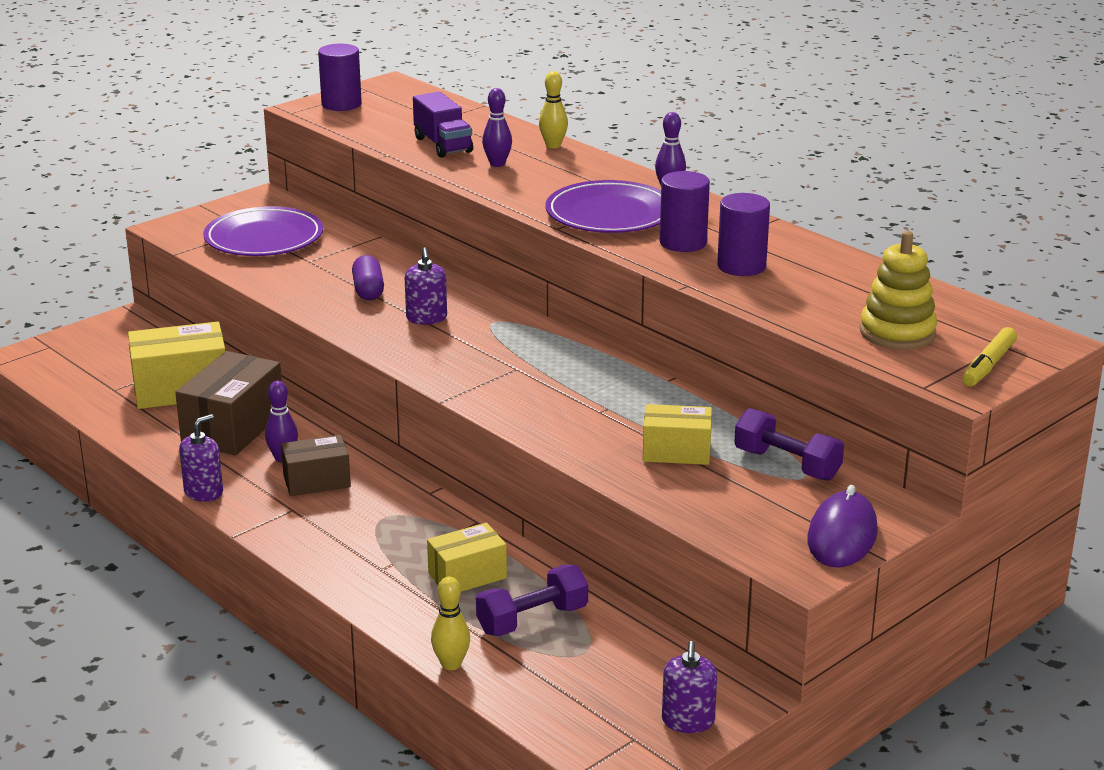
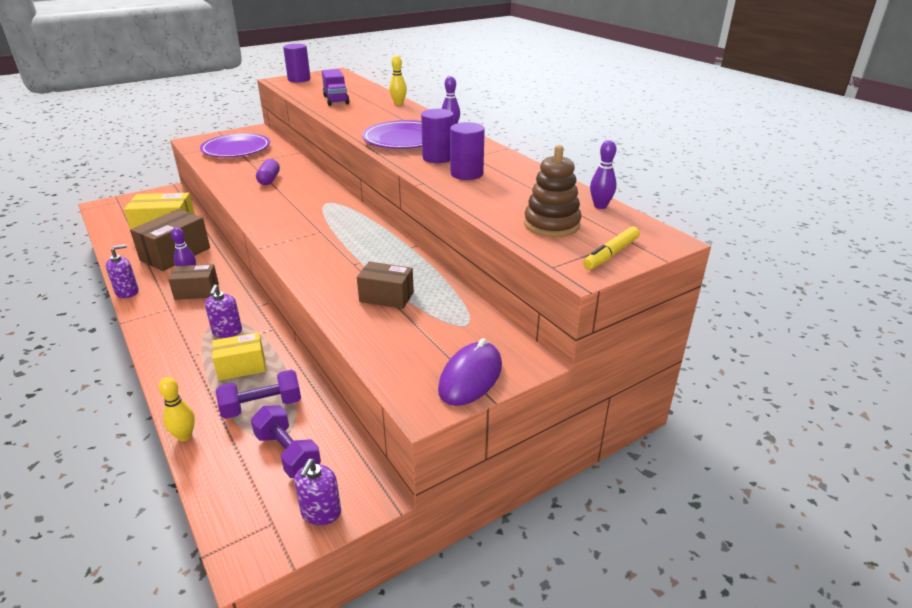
camera: 10 degrees right, 5 degrees up
purple soap dispenser [405,247,447,325] -> purple soap dispenser moved to [205,285,242,338]
purple bowling pin [482,88,512,167] -> purple bowling pin moved to [590,140,617,209]
yellow box [643,404,712,465] -> brown box [357,262,414,309]
purple dumbbell [734,408,844,481] -> purple dumbbell moved to [251,405,321,478]
yellow stacking toy [860,231,937,349] -> brown stacking toy [524,145,581,237]

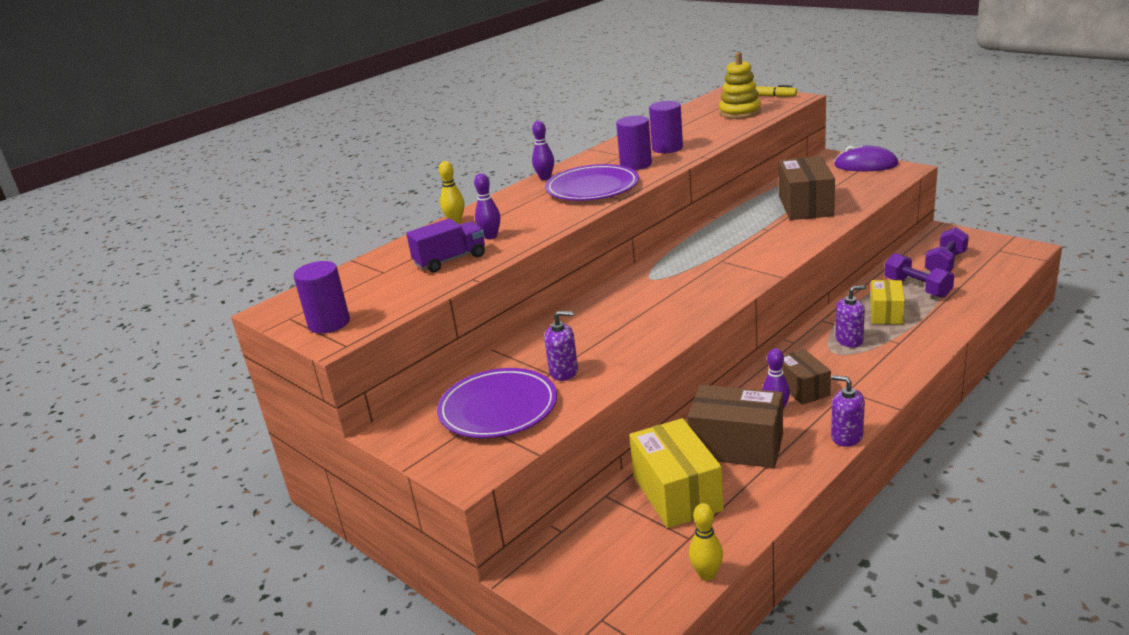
camera: 100 degrees left, 5 degrees down
yellow bowling pin [159,377,195,441] -> yellow bowling pin moved to [689,503,723,581]
yellow box [212,332,266,381] -> yellow box turned 45 degrees clockwise [871,280,905,324]
purple capsule [256,159,280,185] -> none
purple soap dispenser [294,459,341,525] -> purple soap dispenser moved to [544,311,578,381]
brown box [357,262,414,309] -> brown box [779,156,835,220], size x1.61
brown stacking toy [524,145,581,237] -> yellow stacking toy [719,52,761,119]
purple bowling pin [590,140,617,209] -> purple bowling pin moved to [474,173,500,239]

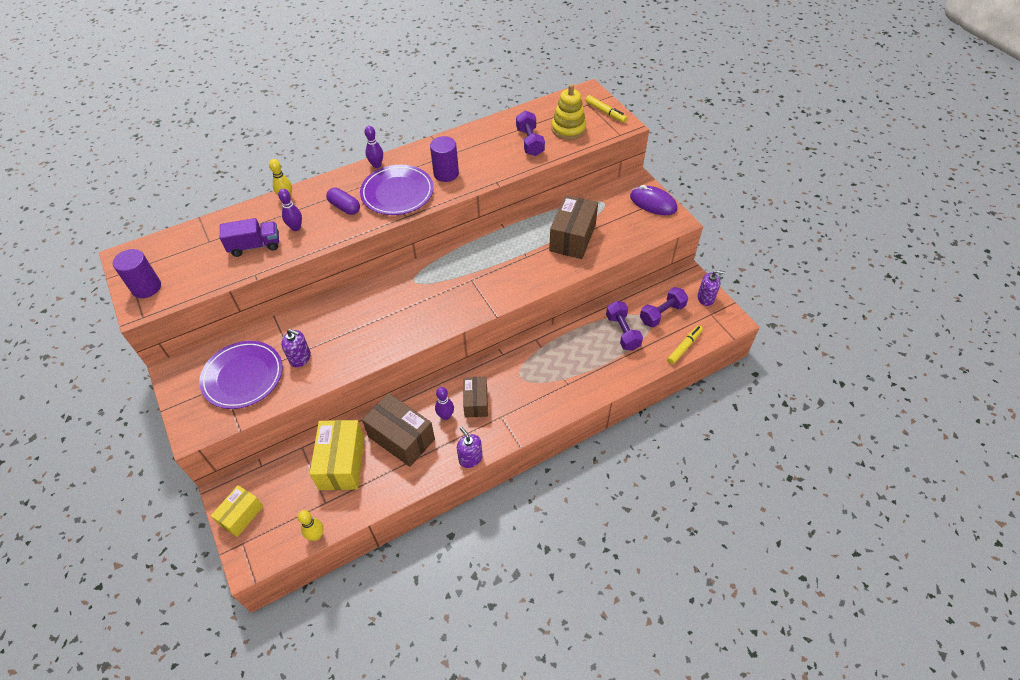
camera: 15 degrees right, 25 degrees up
purple cylinder [649,101,683,153] -> none
purple soap dispenser [835,285,866,347] -> purple soap dispenser moved to [697,270,726,306]
yellow box [871,280,905,324] -> yellow box moved to [211,485,264,537]
none -> purple capsule [326,187,360,215]
none -> purple dumbbell [516,111,545,156]
none -> yellow marker [667,325,703,364]

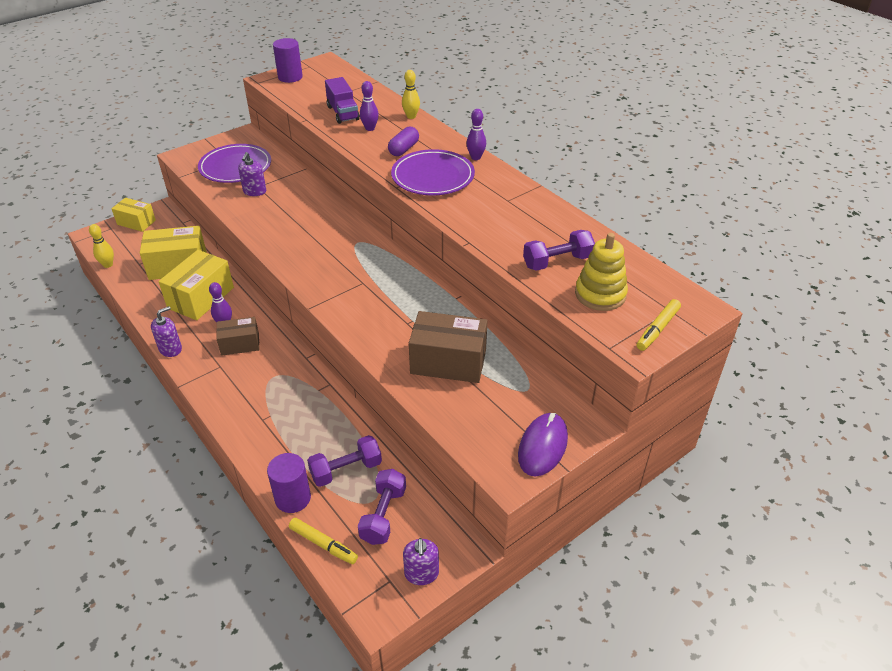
camera: 80 degrees right, 10 degrees down
brown box [362,393,435,467] -> yellow box [158,250,234,320]
purple cylinder [430,136,459,182] -> purple cylinder moved to [267,453,311,513]
purple dumbbell [640,287,689,327] -> purple dumbbell turned 60 degrees clockwise [358,469,406,545]

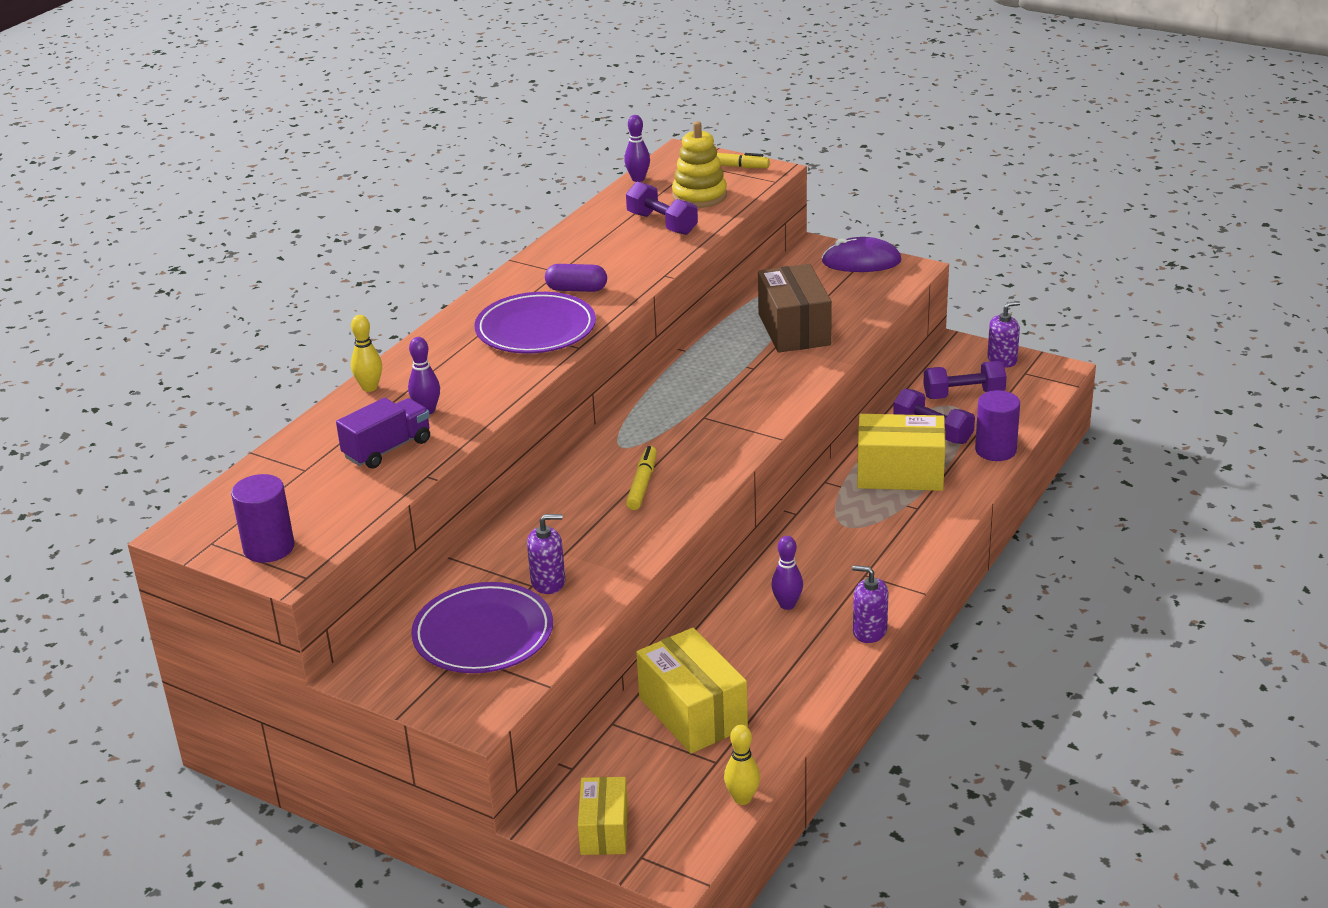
camera: 110 degrees left, 10 degrees down
yellow box [158,250,234,320] -> yellow box moved to [857,414,945,491]
brown box [216,317,260,356] -> none
yellow marker [289,518,358,564] -> yellow marker moved to [626,446,657,510]
purple capsule [388,127,419,156] -> purple capsule moved to [545,264,607,292]
purple bowling pin [466,109,486,160] -> purple bowling pin moved to [624,115,650,182]

